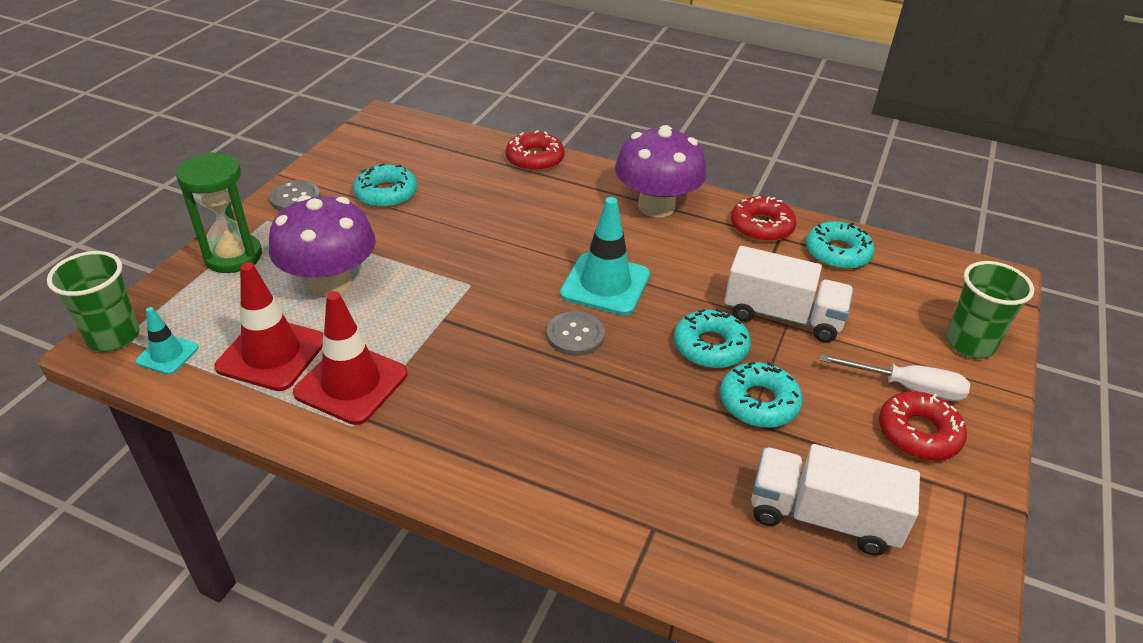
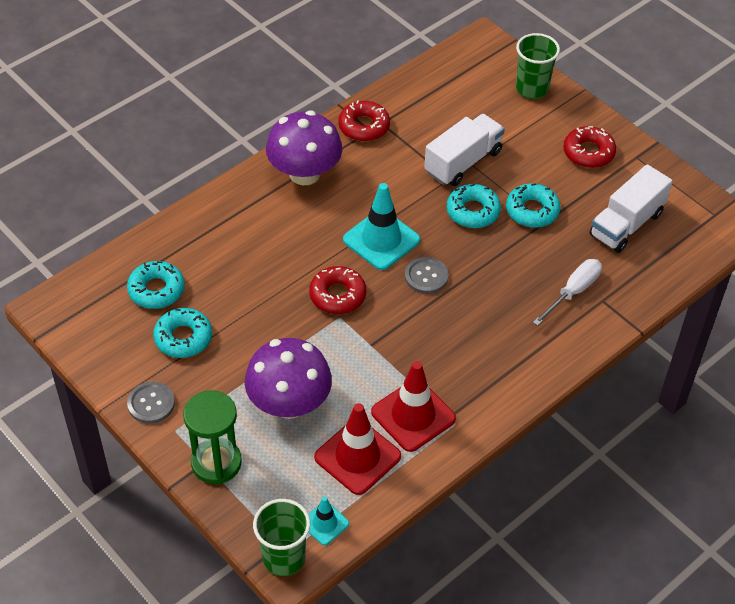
camera: 65 degrees left, 10 degrees up
red donut [506,130,565,172] -> red donut moved to [309,266,366,314]
turquoise donut [806,221,875,269] -> turquoise donut moved to [127,261,185,309]
white screwdriver [819,354,970,401] -> white screwdriver moved to [533,259,602,326]

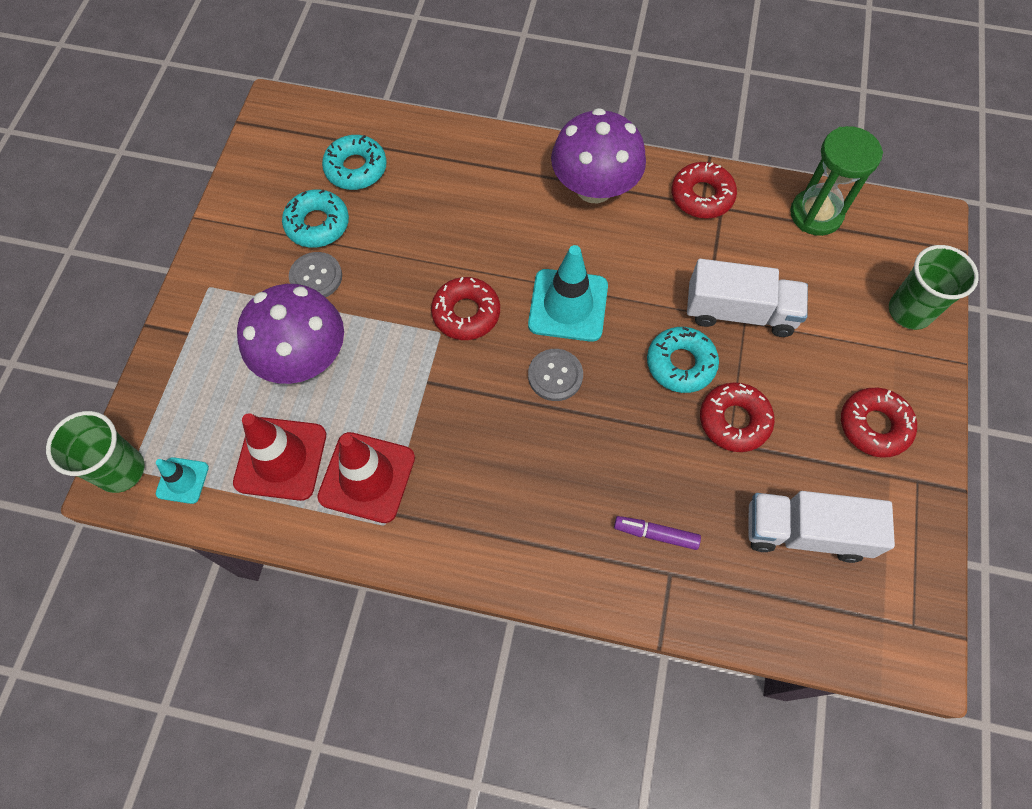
camera: 55 degrees right, 15 degrees up
grey button [127,382,175,424] -> grey button moved to [289,252,342,297]
green hourglass [183,390,242,484] -> green hourglass moved to [790,126,883,236]
turquoise donut [506,183,561,228] -> red donut [700,382,775,452]
white screwdriver [533,259,602,326] -> purple marker [614,516,701,550]

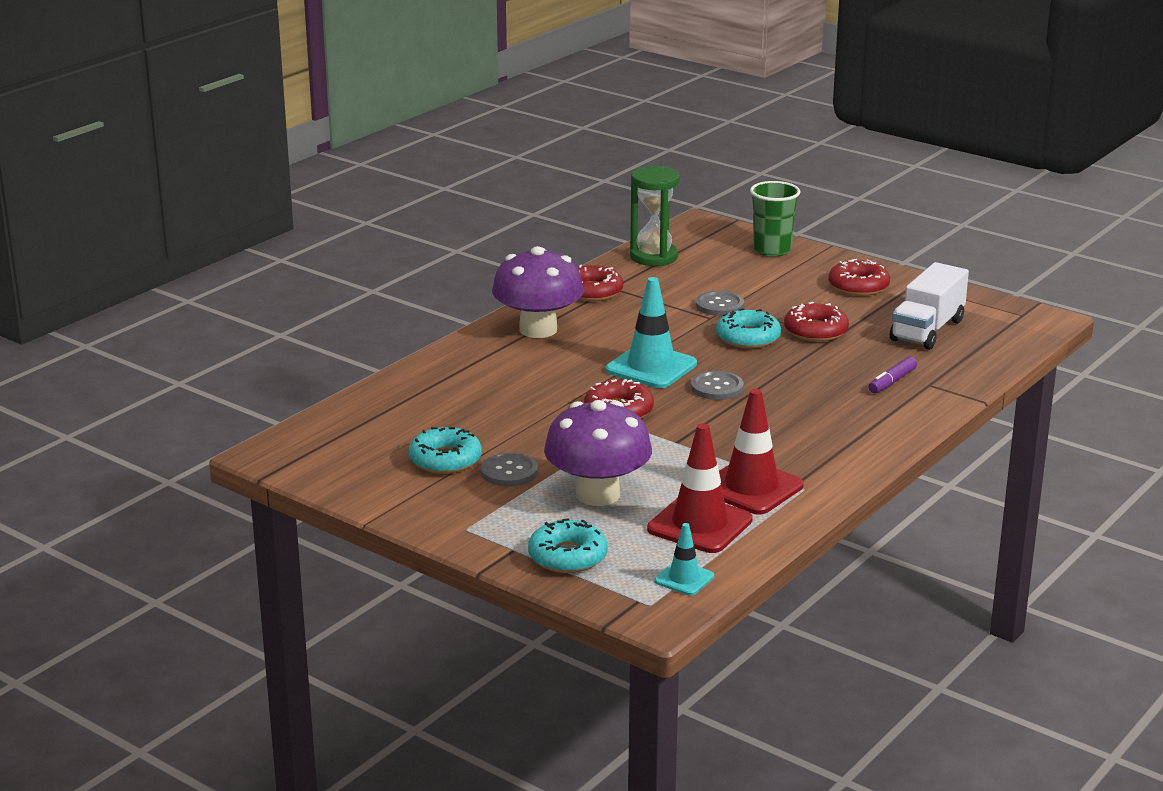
camera: 65 degrees left, 40 degrees down
green cup [46,411,145,493] -> none
turquoise donut [322,135,387,190] -> turquoise donut moved to [528,518,608,573]
white truck [687,259,808,337] -> grey button [696,291,744,316]

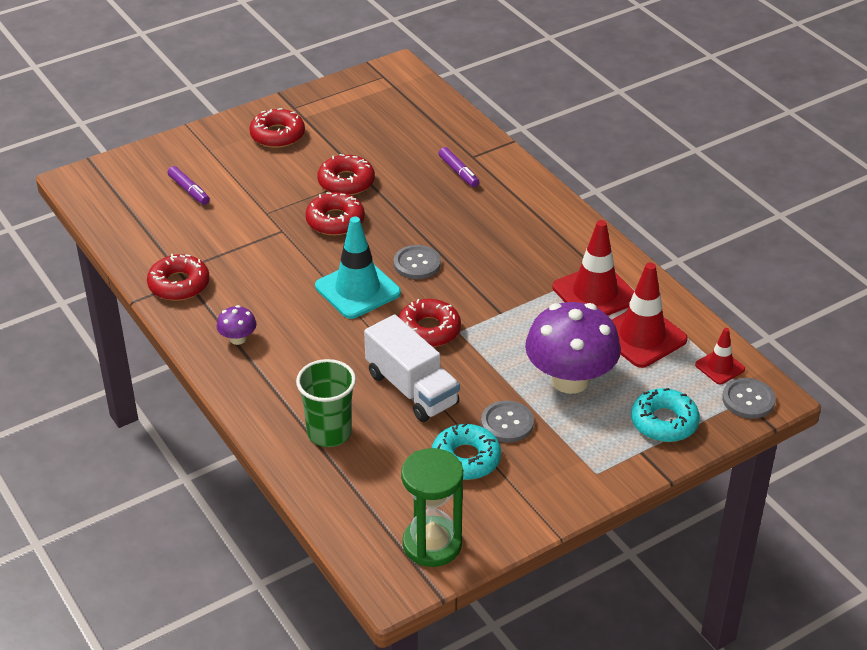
camera: 70 degrees left, 15 degrees up
purple mushroom [492,246,584,338] -> purple mushroom [217,305,257,345], size x0.44
green hourglass [630,166,680,266] -> green hourglass moved to [401,448,463,567]
turquoise traffic cone [654,523,714,595] -> red traffic cone [695,328,745,384]
grey button [696,291,744,316] -> grey button moved to [722,378,775,419]
turquoise donut [716,308,781,348] -> red donut [305,192,365,236]
green cup [750,181,801,257] -> green cup moved to [296,359,356,447]
white truck [890,262,969,350] -> white truck moved to [364,314,460,422]
none -> purple marker [167,166,210,205]

